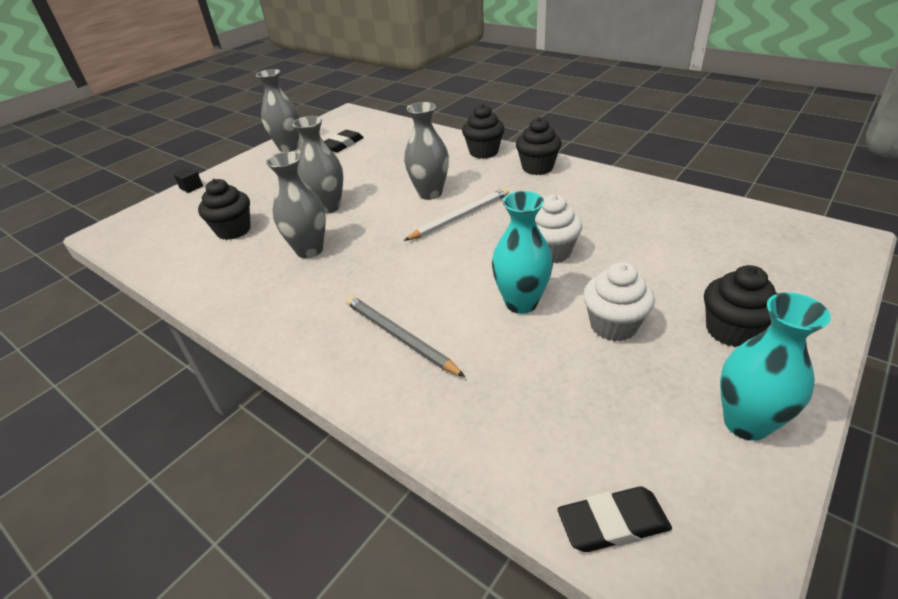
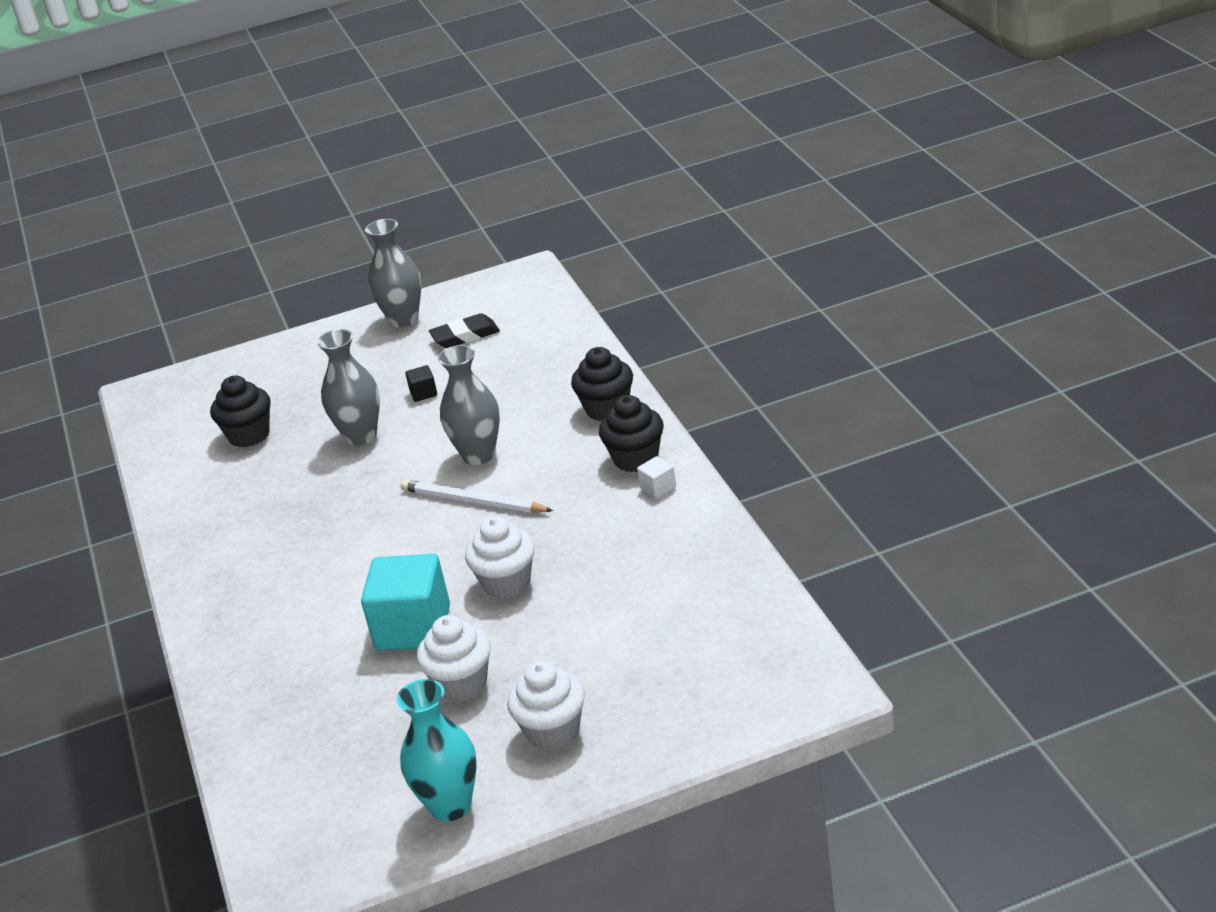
camera: 35 degrees right, 5 degrees down
black cube [174,167,203,193] -> black cube moved to [405,365,437,402]
grey vase [266,152,326,258] -> none
grey pencil [346,296,465,377] -> none
white pencil [404,188,509,241] -> white pencil turned 150 degrees counterclockwise [400,480,553,513]
turquoise vase [492,191,553,314] -> turquoise cube [361,554,450,651]
black eraser [558,487,672,552] -> none
black cupcake [704,265,777,347] -> white cupcake [507,661,585,751]
none -> white cube [637,456,676,498]

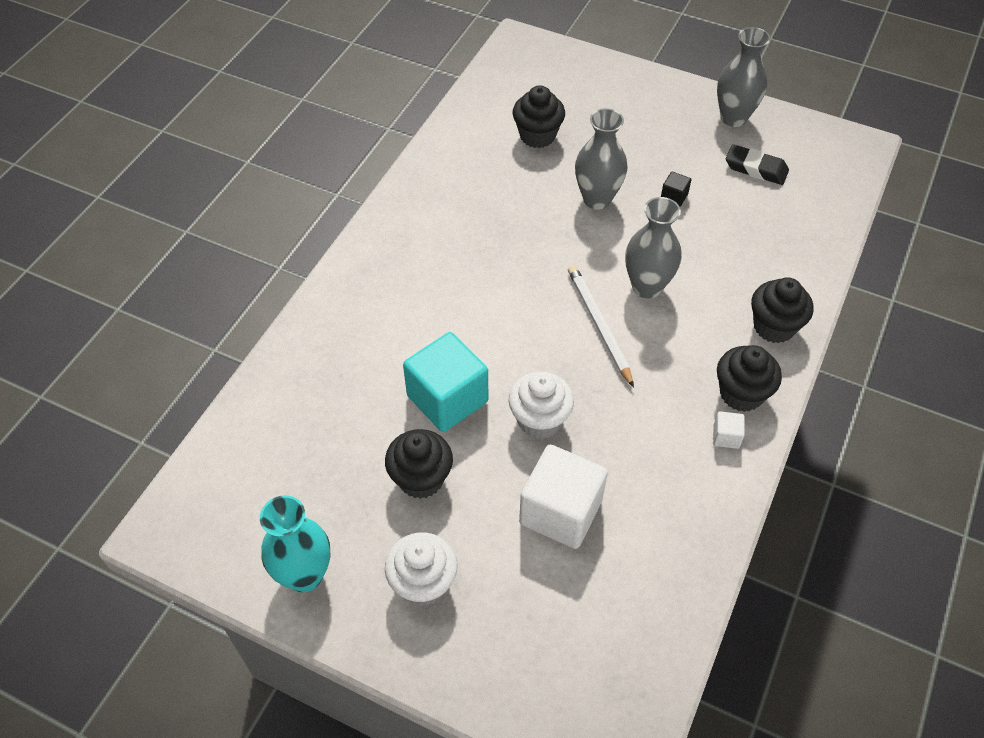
camera: 40 degrees right, 20 degrees up
white cupcake [417,615,491,701] -> black cupcake [385,429,453,499]
none -> white cube [519,445,608,549]

